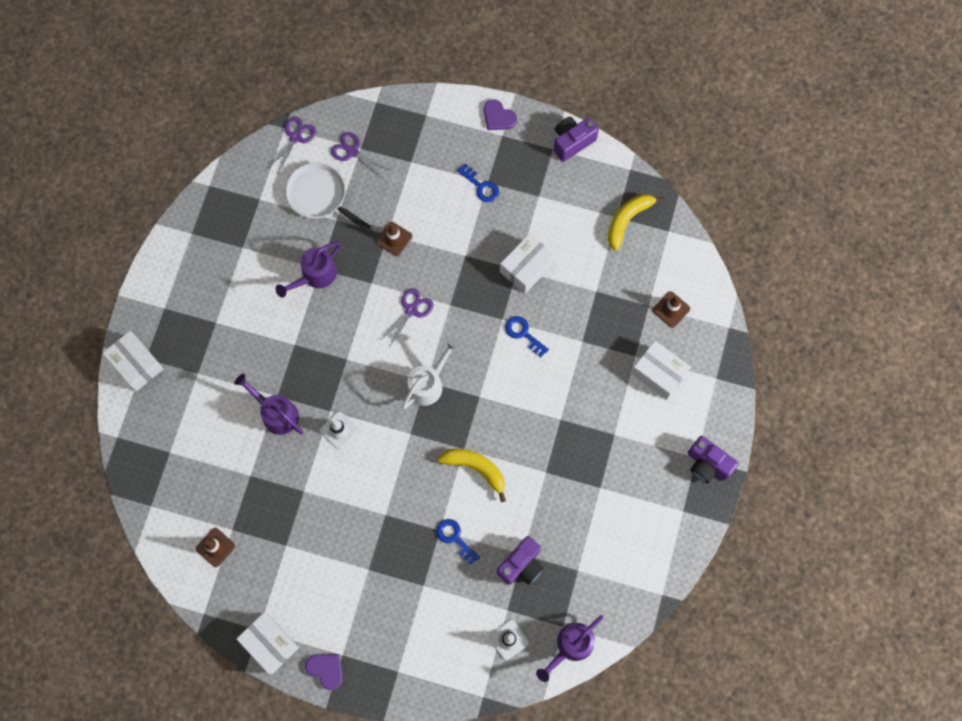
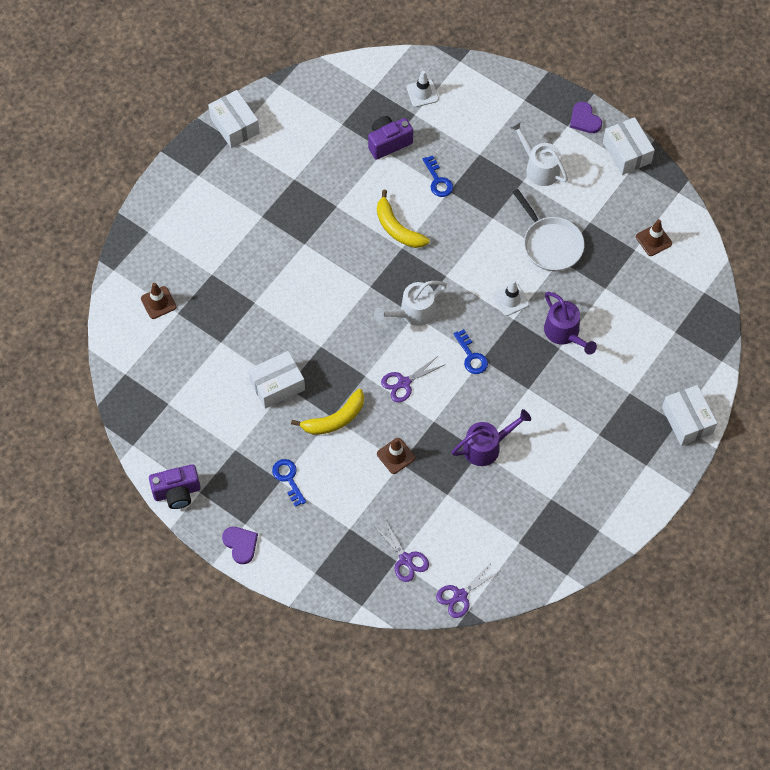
camera: 160 degrees left, 10 degrees down
white pan [285,162,371,231] -> white pan moved to [513,189,584,271]
blue key [505,316,549,357] -> blue key moved to [454,329,488,374]
purple watering can [536,615,603,682] -> none
yellow banana [608,194,665,251] -> yellow banana moved to [291,389,364,435]
white box [631,341,691,400] -> white box moved to [208,90,260,148]
purple camera [688,436,739,484] -> none
none -> white watering can [509,120,568,186]

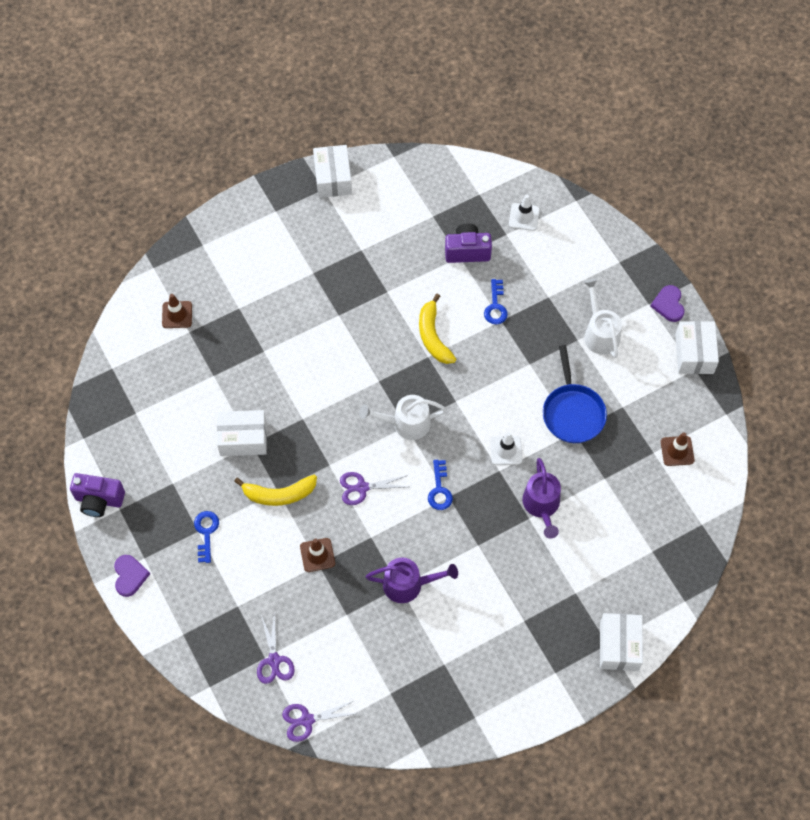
camera: 25 degrees right, 0 degrees up
white pan [513,189,584,271] -> blue pan [543,345,607,443]

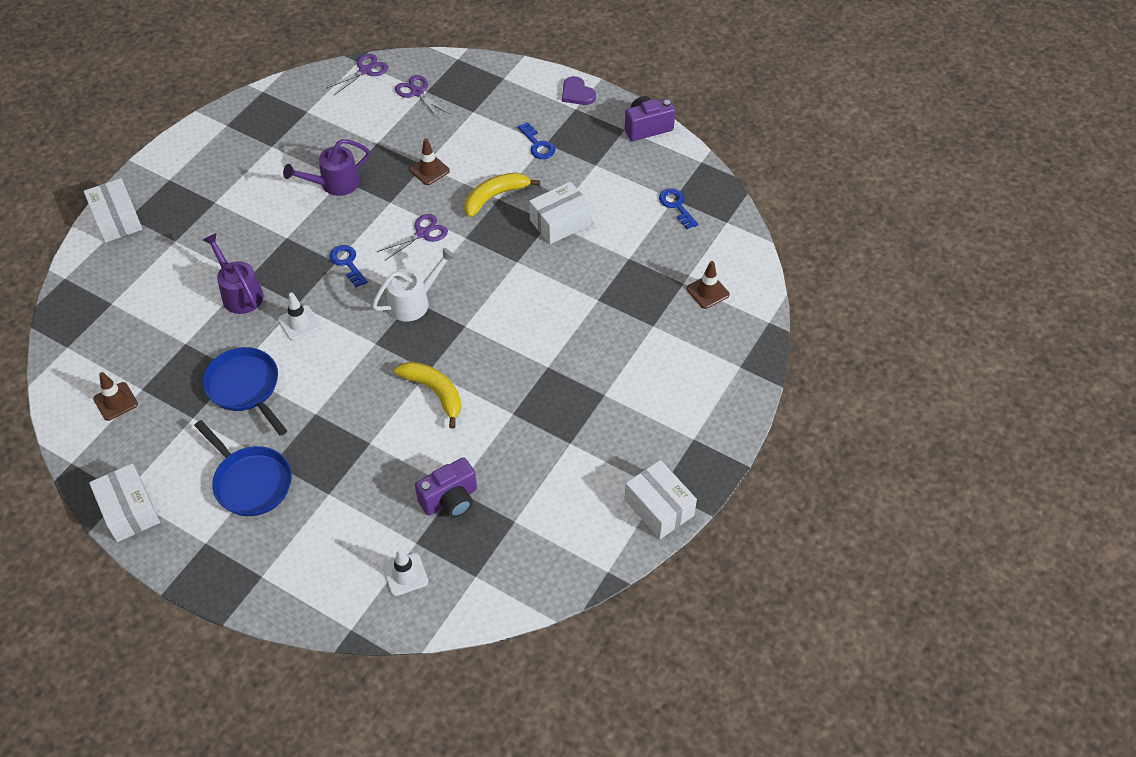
camera: 150 degrees right, 10 degrees down
blue key [484,279,508,325] -> blue key moved to [659,189,698,229]
white watering can [584,279,622,358] -> blue pan [194,420,292,516]
purple heart [650,285,684,322] -> none

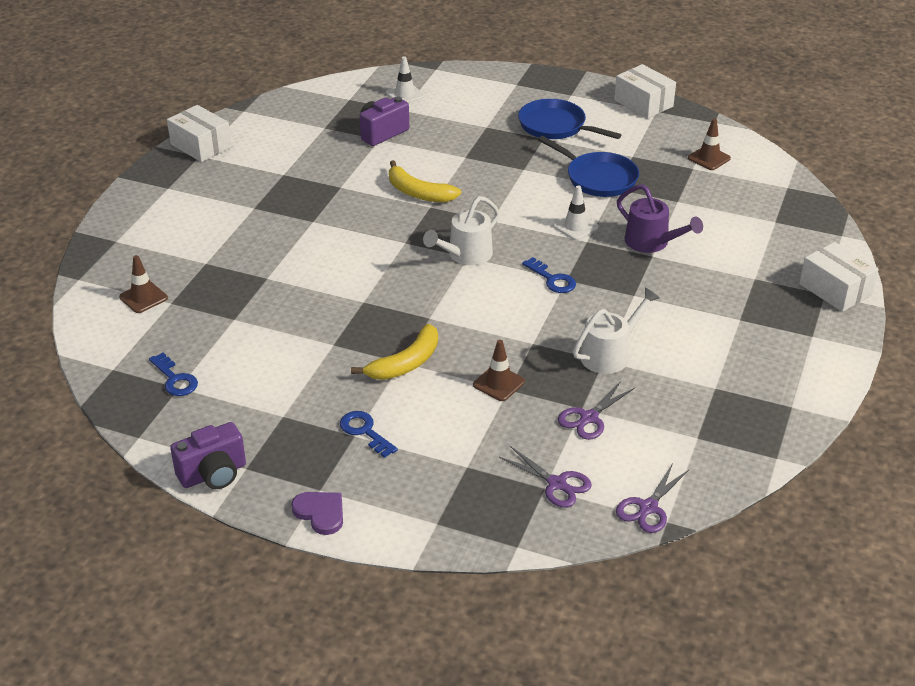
camera: 170 degrees right, 15 degrees down
purple watering can [283,139,370,196] -> white watering can [573,287,660,374]
purple scissors [377,214,448,261] -> purple scissors moved to [558,381,635,440]
white box [529,181,591,244] -> none

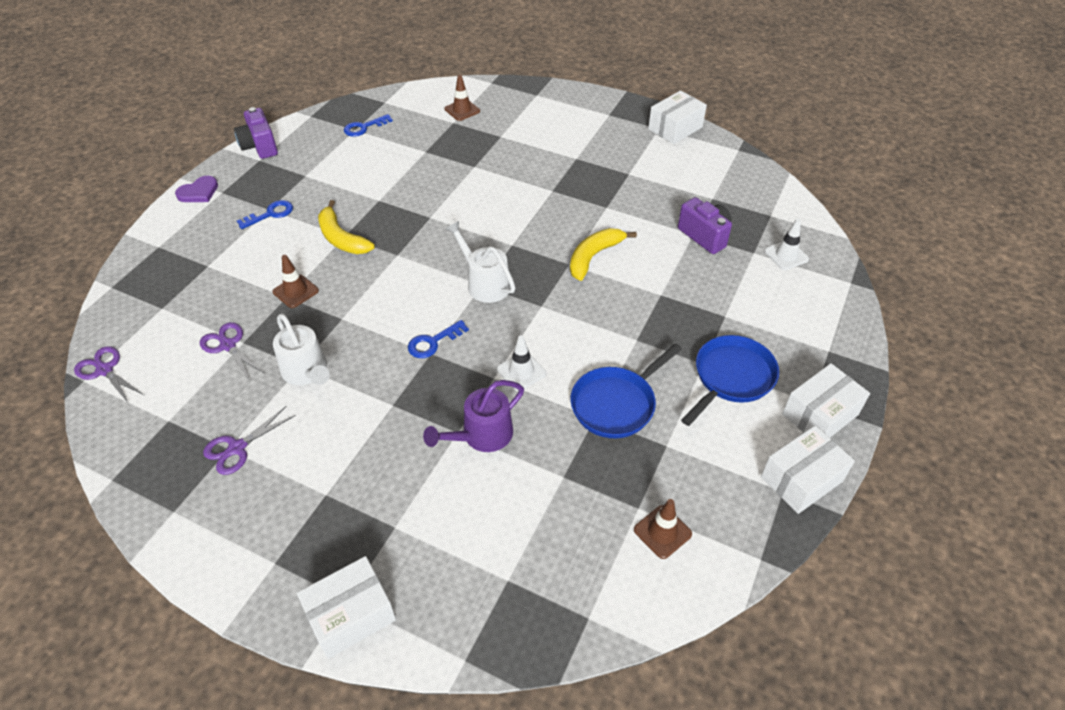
camera: 95 degrees right, 10 degrees up
purple scissors [499,446,592,508] -> purple scissors moved to [203,406,296,475]
none -> white box [782,363,870,438]

